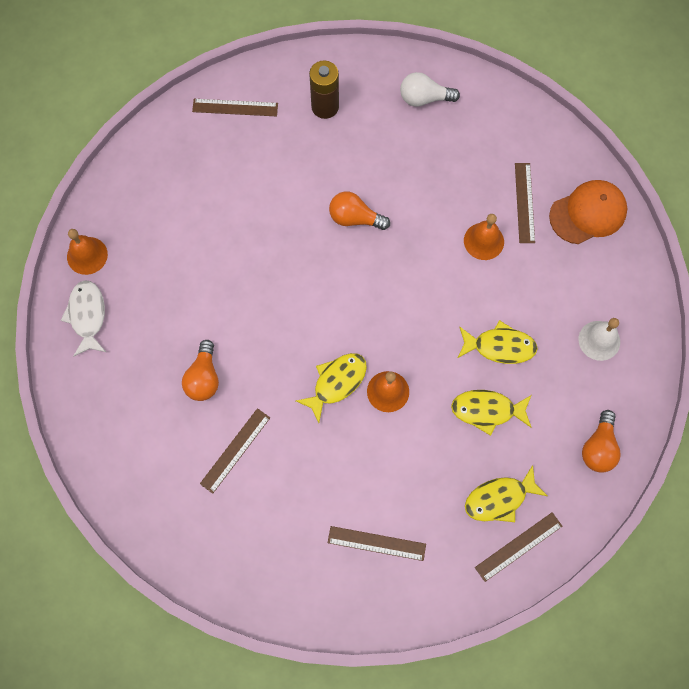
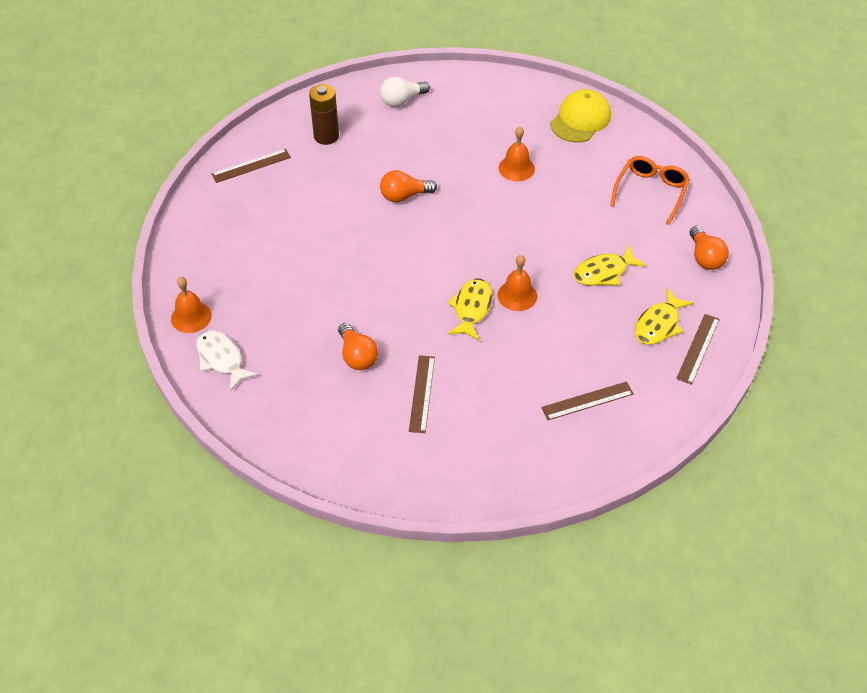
camera: 30 degrees left, 20 degrees down
yellow fish [458,320,538,364] -> none
brown ruler [515,163,535,243] -> none
orange cap [549,180,627,244] -> yellow cap [550,89,611,142]
white bell [579,318,620,361] -> orange glasses [610,156,690,225]

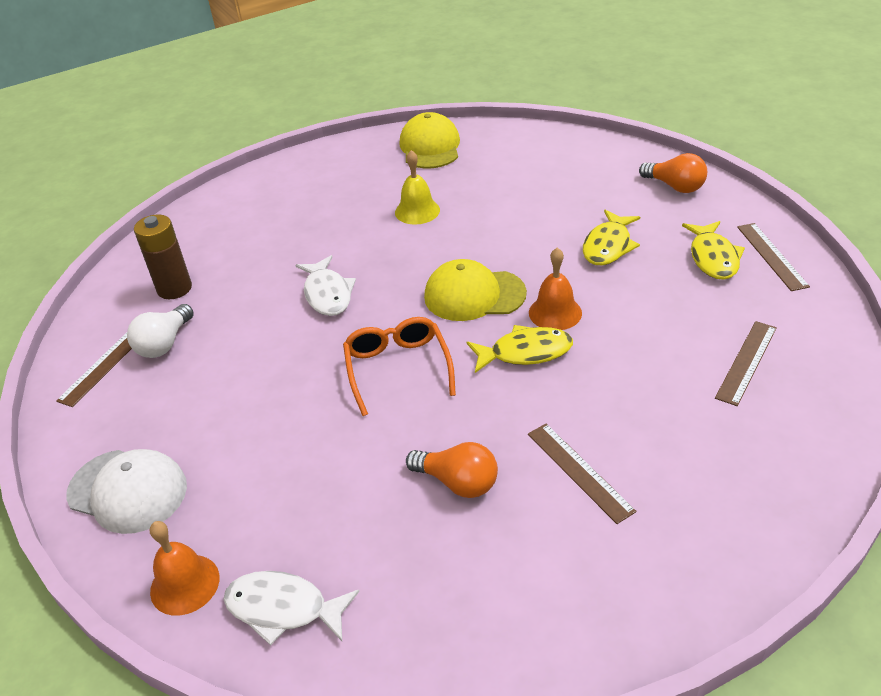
camera: 35 degrees left, 10 degrees down
white light bulb [380,77,430,107] -> white light bulb moved to [127,304,194,358]
orange light bulb [380,170,437,202] -> white fish [296,255,356,316]
yellow fish [447,279,492,340] -> yellow fish turned 105 degrees clockwise [467,325,573,373]
orange bell [499,127,535,181] -> yellow bell [395,150,440,225]
orange glasses [610,156,690,225] -> orange glasses moved to [343,317,456,416]
none -> white cap [66,449,187,534]
none -> yellow cap [424,259,527,321]

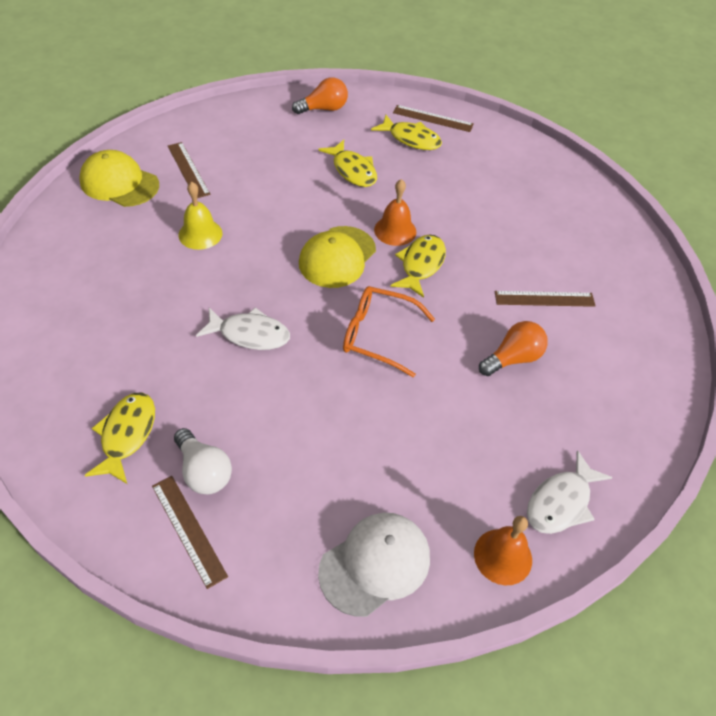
camera: 65 degrees left, 10 degrees up
brown battery [134,214,192,299] -> yellow fish [84,393,155,484]
brown ruler [715,321,777,406] -> brown ruler moved to [168,142,210,198]

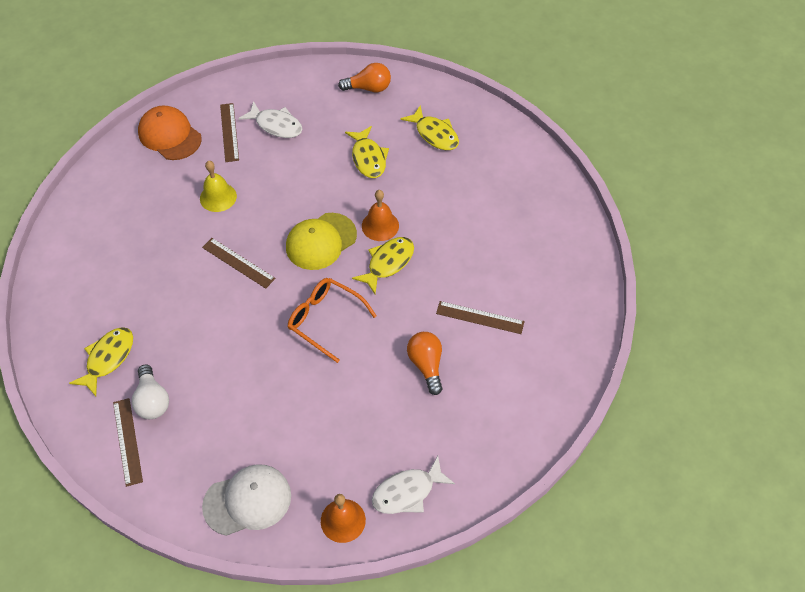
camera: 20 degrees right, 5 degrees up
yellow cap [79,150,159,207] -> orange cap [138,105,202,160]
white fish [196,307,290,350] -> white fish moved to [238,101,302,138]
brown ruler [393,105,474,132] -> brown ruler moved to [202,238,275,289]
orange light bulb [479,321,548,376] -> orange light bulb turned 90 degrees counterclockwise [407,332,443,395]

